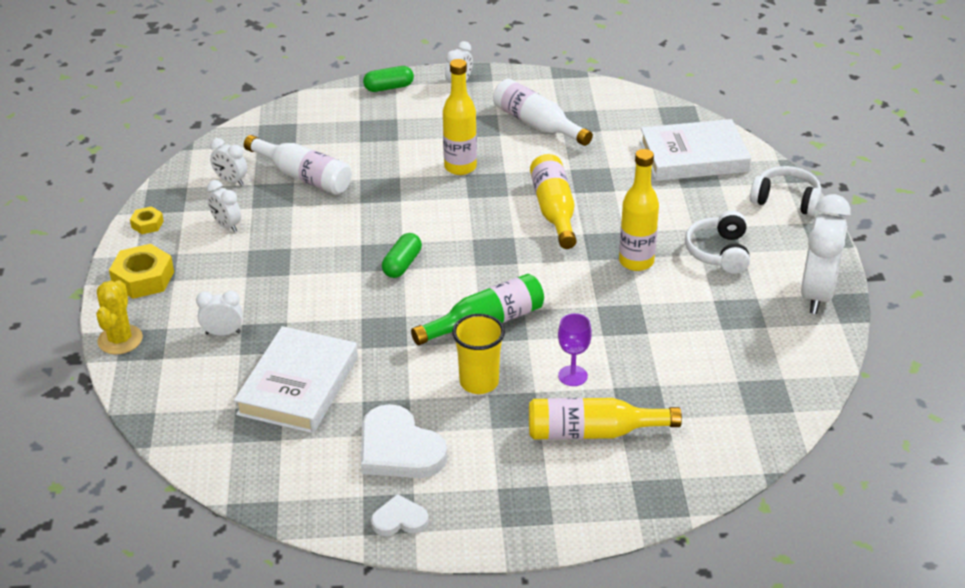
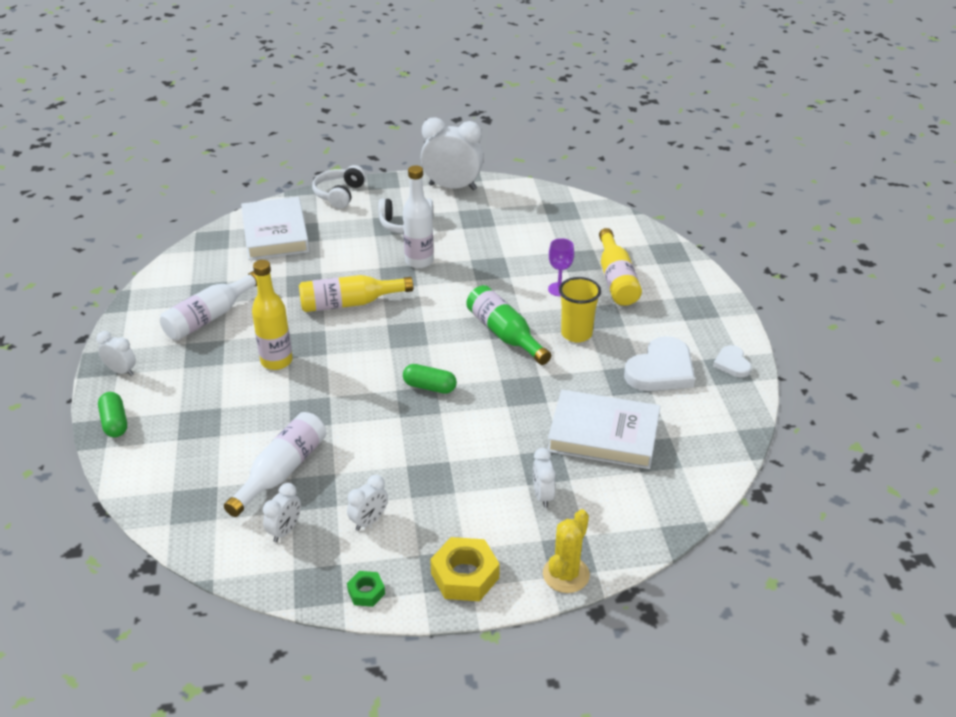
camera: 95 degrees left, 0 degrees up
yellow cactus [96,280,143,354] -> yellow cactus turned 60 degrees counterclockwise [543,509,590,593]
yellow nut [130,206,164,234] -> green nut [347,571,385,607]
yellow bottle [619,149,659,271] -> white bottle [403,165,434,268]

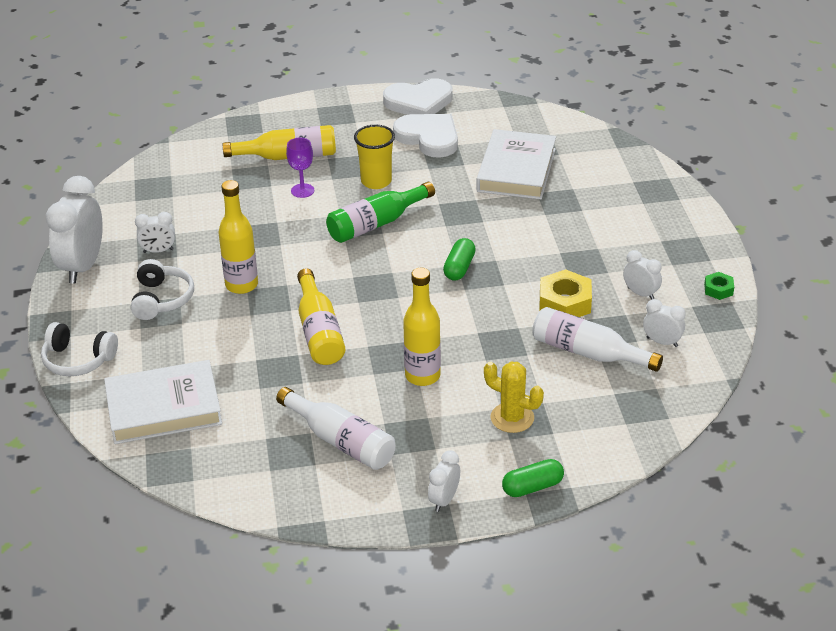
camera: 90 degrees left, 0 degrees up
white bottle [403,165,434,268] -> yellow bottle [218,180,258,294]
yellow nut [430,537,500,601] -> yellow nut moved to [539,269,592,317]
white clock [533,448,556,508] -> white clock moved to [135,212,175,253]
yellow cactus [543,509,590,593] -> yellow cactus moved to [484,361,544,433]
white heart [713,345,752,377] -> white heart [383,78,453,115], size x1.86

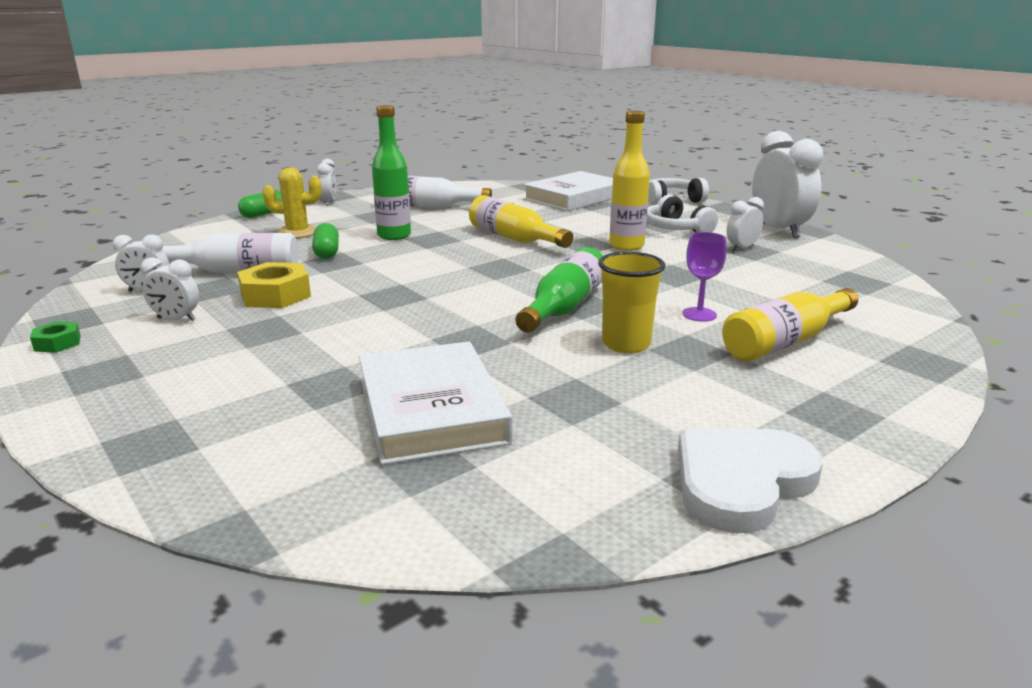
camera: 150 degrees right, 15 degrees down
white heart [393,114,458,158] -> none
yellow bottle [403,268,441,386] -> green bottle [372,105,411,240]
green capsule [443,238,476,281] -> green capsule moved to [312,223,339,259]

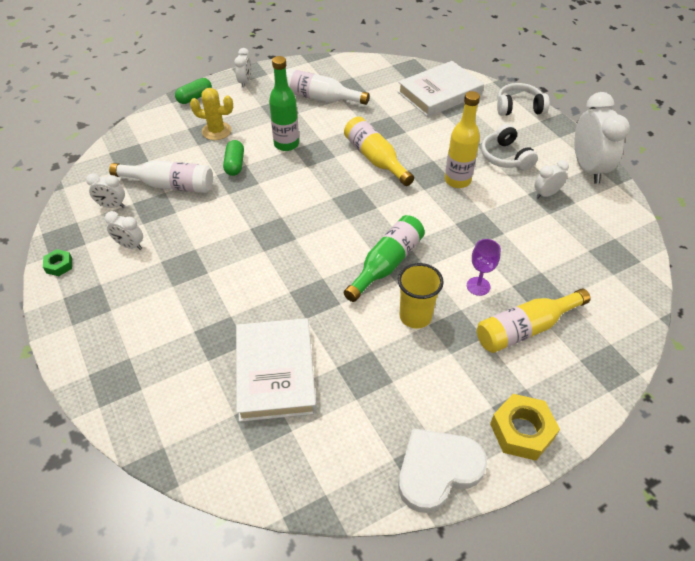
camera: 10 degrees right, 25 degrees up
yellow nut [237,262,311,308] -> yellow nut moved to [490,394,560,461]

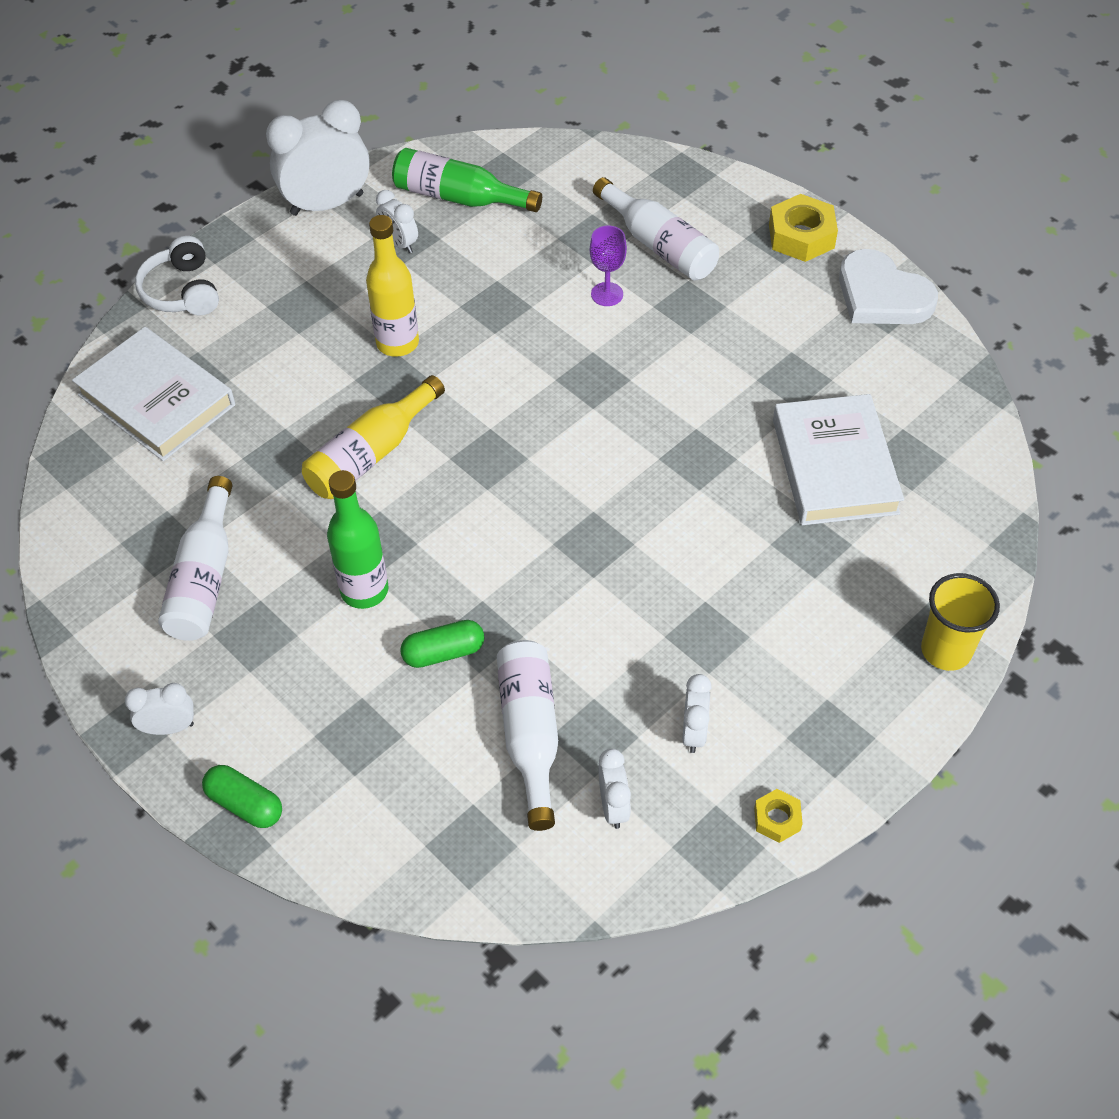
camera: 105 degrees left, 5 degrees up
green nut [43,249,72,276] -> yellow nut [754,789,803,843]
yellow cactus [190,88,233,140] -> none
white book [236,318,317,422] -> white book turned 75 degrees counterclockwise [773,394,904,525]
green bottle [344,215,425,302] -> green bottle moved to [392,148,542,212]
yellow cup [398,263,444,329] -> yellow cup moved to [921,573,1000,671]
yellow bottle [477,288,591,353] -> white bottle [593,177,719,281]
white headphones [481,124,538,170] -> none

